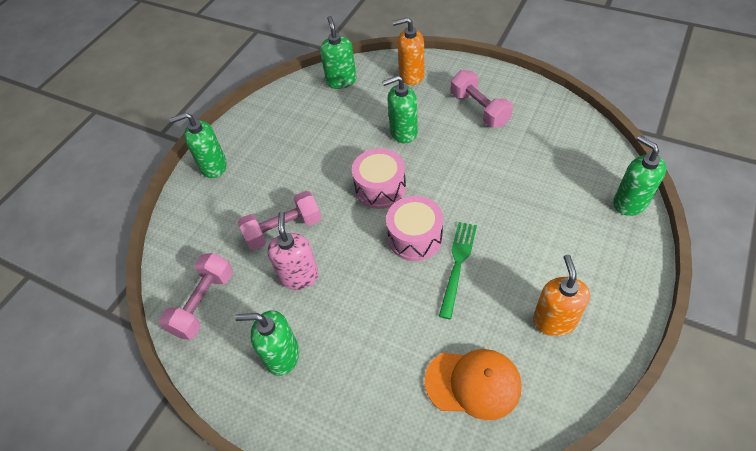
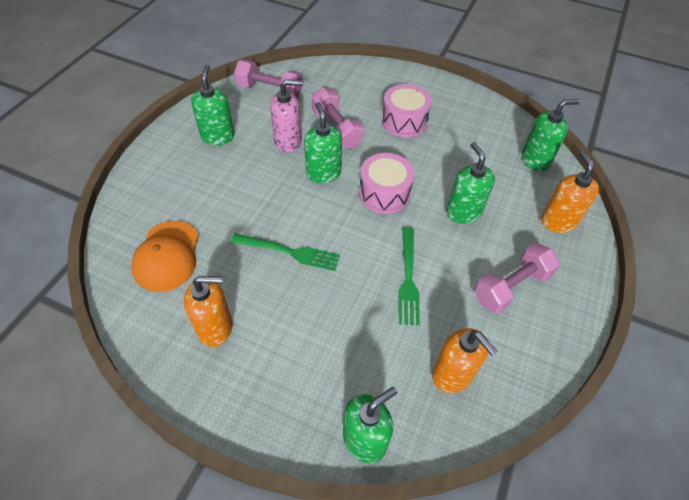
camera: 80 degrees right, 0 degrees up
green soap dispenser [170,112,227,178] -> green soap dispenser moved to [304,102,342,183]
pink drum [386,196,443,261] -> pink drum moved to [382,84,432,138]
none -> green fork [398,227,420,326]
none -> orange soap dispenser [432,328,498,393]

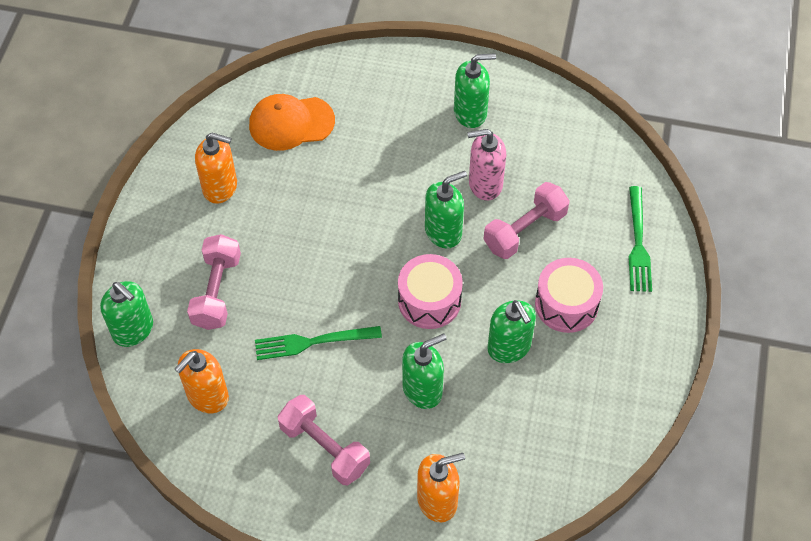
camera: 80 degrees right, 5 degrees up
orange soap dispenser [184,276,233,347] -> orange soap dispenser turned 60 degrees counterclockwise [195,132,237,204]
green fork [230,233,340,271] -> green fork moved to [628,186,652,292]
pink dumbbell [234,60,302,98] -> pink dumbbell moved to [187,234,241,330]
pink soap dispenser [270,79,302,153] -> pink soap dispenser turned 105 degrees clockwise [467,129,506,201]
green soap dispenser [522,99,580,172] -> green soap dispenser moved to [487,300,536,363]

